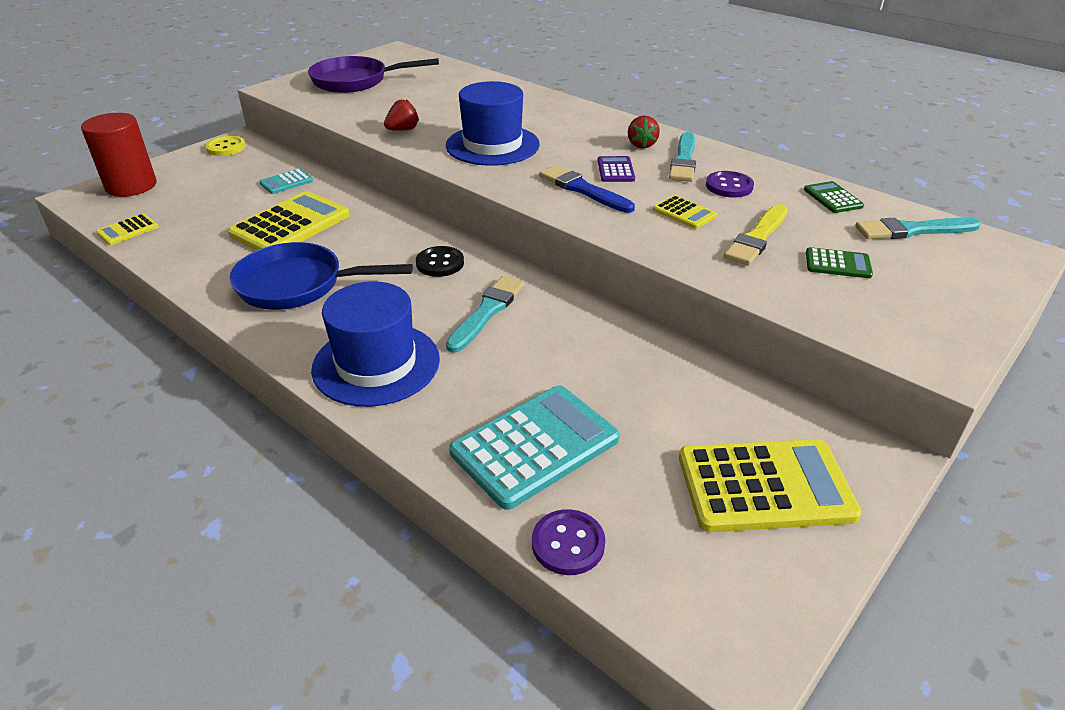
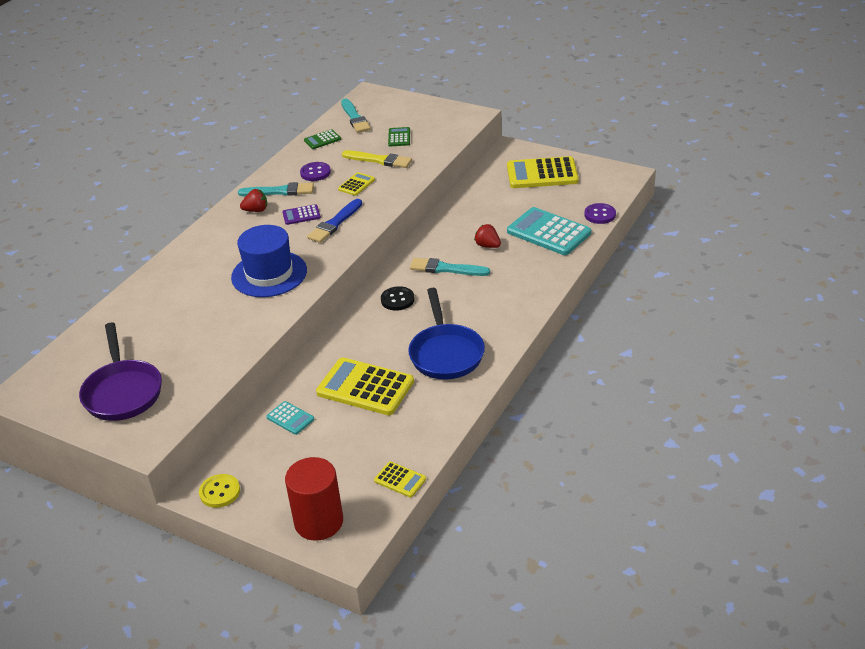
camera: 100 degrees left, 0 degrees up
blue hat [311,282,440,407] -> none
red strawberry [384,99,419,131] -> red strawberry moved to [474,224,501,248]
yellow calculator [679,439,862,532] -> yellow calculator turned 75 degrees counterclockwise [507,156,579,188]

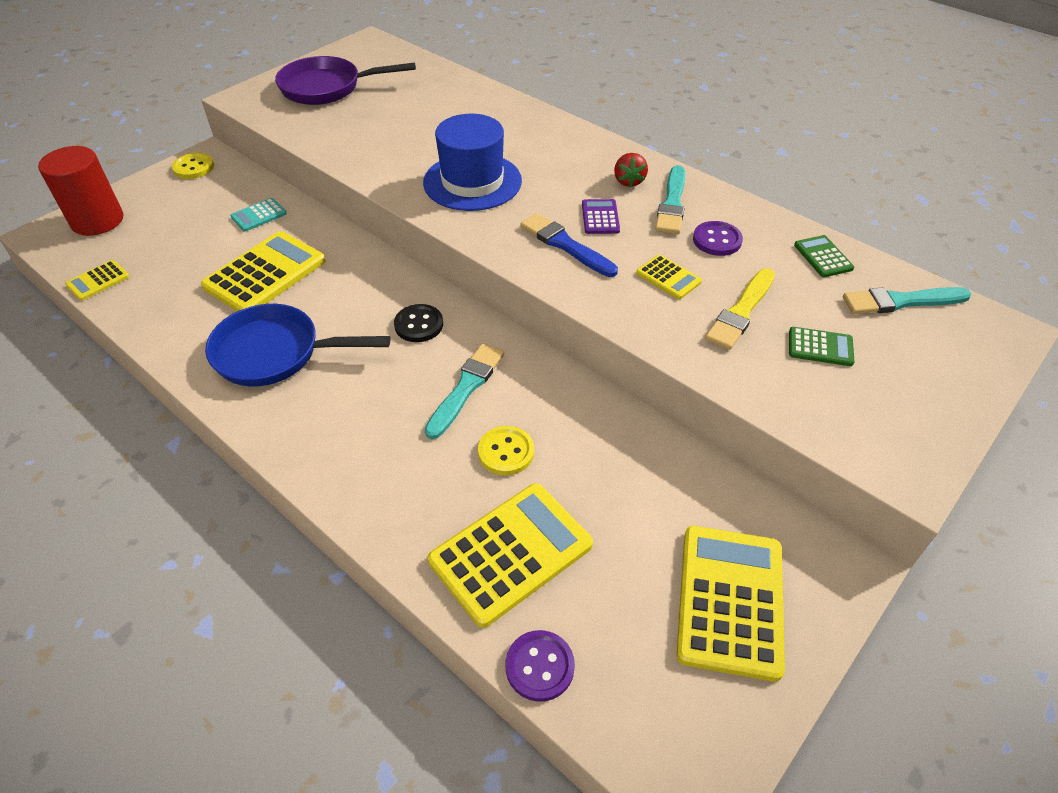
camera: 100 degrees right, 10 degrees up
red strawberry [474,224,501,248] -> yellow button [478,426,534,475]
turquoise calculator [507,207,591,255] -> yellow calculator [428,483,593,628]

